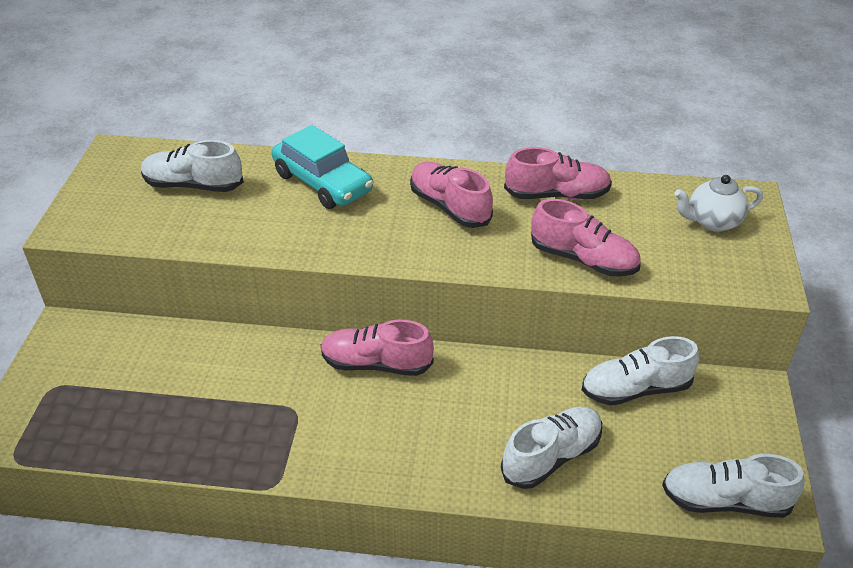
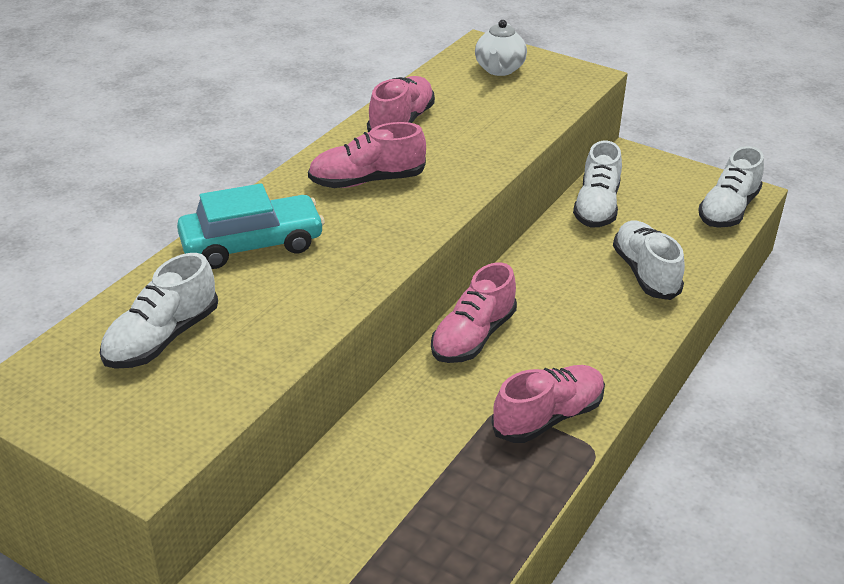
camera: 65 degrees left, 5 degrees down
pink shoe [531,199,641,276] -> pink shoe moved to [491,365,605,443]

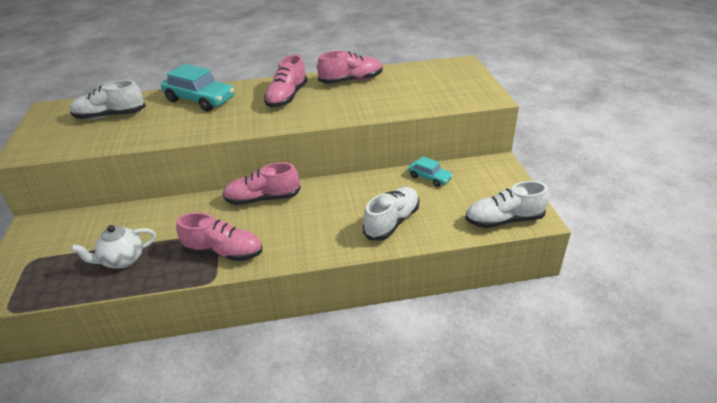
camera: 50 degrees right, 0 degrees up
pink shoe [308,122,426,188] -> pink shoe turned 105 degrees counterclockwise [264,55,307,107]
white teapot [475,20,527,76] -> white teapot moved to [71,225,156,269]
white shoe [573,141,622,228] -> turquoise car [408,156,453,187]

